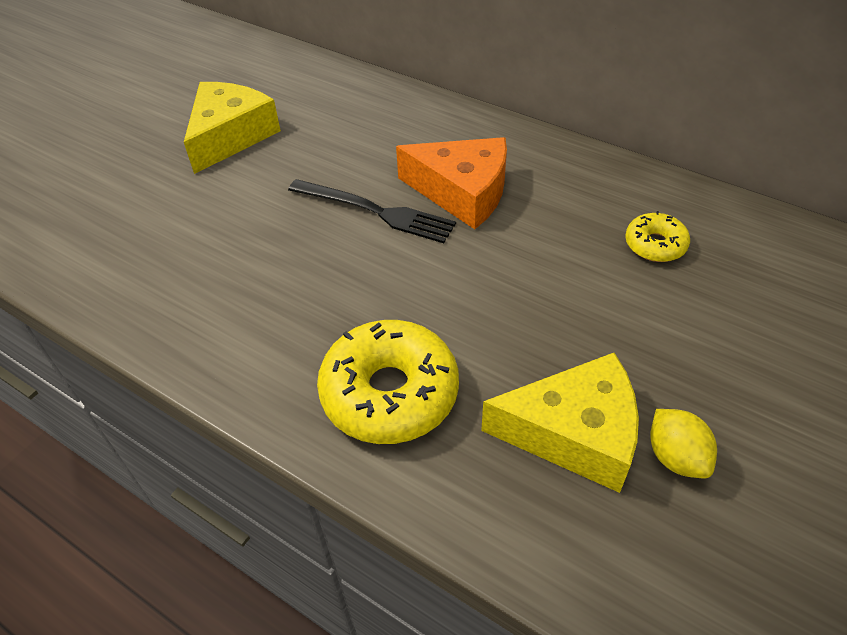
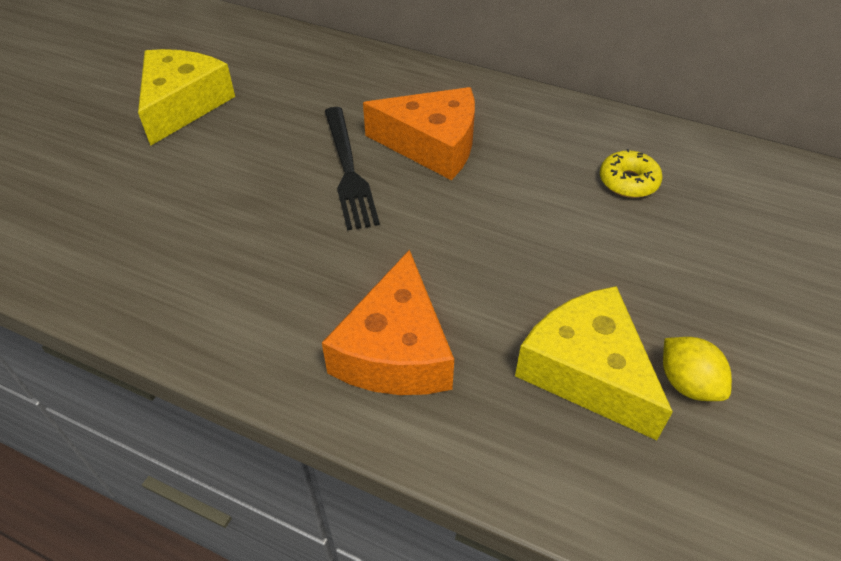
camera: 10 degrees left, 0 degrees up
black fork [288,179,456,243] -> black fork turned 60 degrees clockwise [325,107,380,230]
yellow donut [317,320,459,444] -> orange cheese [322,249,454,395]
yellow cheese [481,353,639,493] -> yellow cheese turned 120 degrees counterclockwise [515,286,673,440]

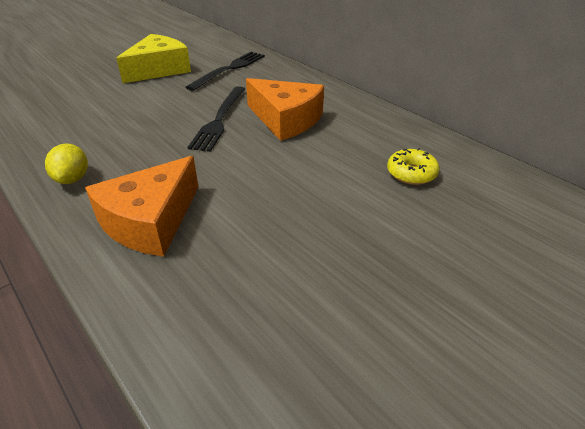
camera: 25 degrees right, 10 degrees down
yellow cheese [515,286,673,440] -> none
yellow lemon [663,337,732,401] -> yellow lemon moved to [45,143,88,184]
none -> black fork [186,52,265,91]

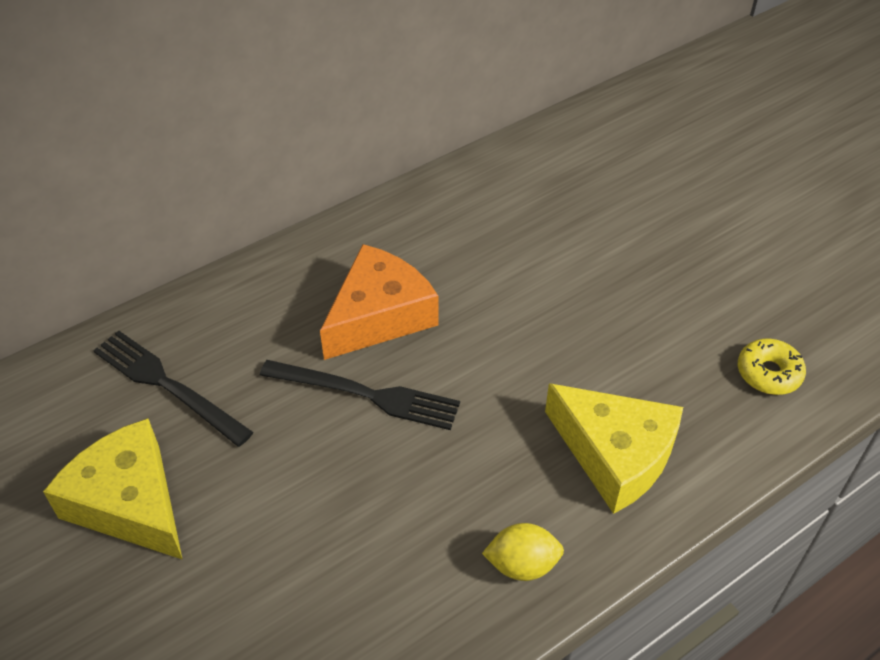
camera: 85 degrees left, 10 degrees up
orange cheese [85,156,199,257] -> yellow cheese [545,383,683,514]
yellow donut [387,148,440,185] -> yellow donut moved to [738,338,806,395]

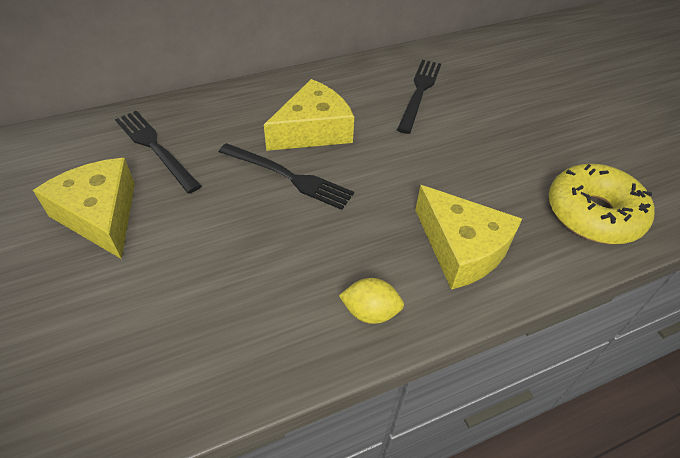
camera: 10 degrees right, 0 degrees up
orange cheese [320,244,438,360] -> yellow cheese [264,79,354,151]
yellow donut [738,338,806,395] -> yellow donut [549,164,655,244], size x1.90
none -> black fork [397,60,441,134]

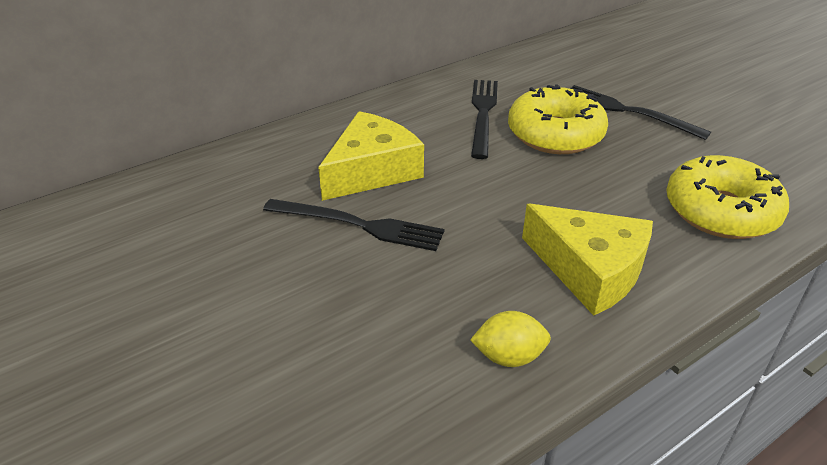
camera: 10 degrees left, 10 degrees down
yellow cheese [33,158,135,259] -> none
black fork [115,111,201,193] -> black fork moved to [570,85,711,140]
none -> yellow donut [508,84,608,154]

